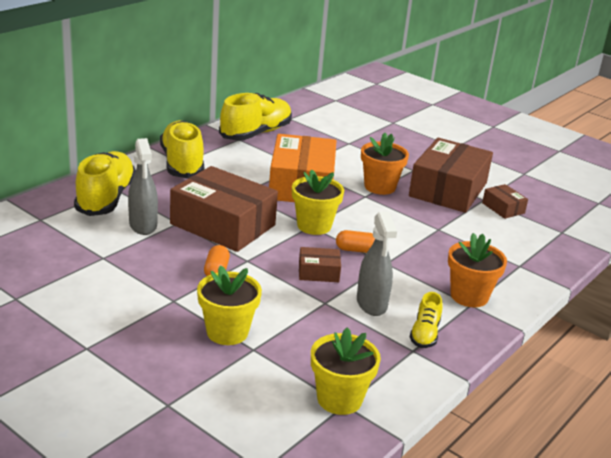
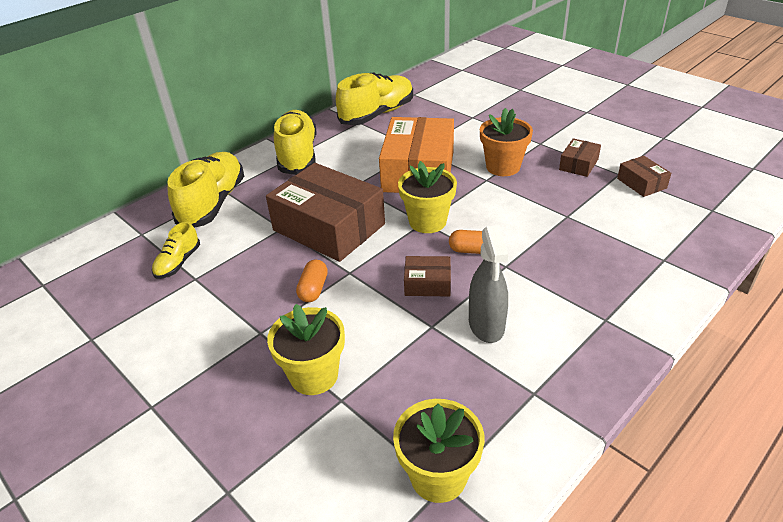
camera: 10 degrees right, 10 degrees up
grey spray bottle [128,138,158,235] -> none
brown box [409,138,493,213] -> brown box [559,138,601,177], size x0.45
yellow shoe [410,292,442,348] -> yellow shoe moved to [152,222,200,279]
orange flower pot [448,233,507,307] -> none

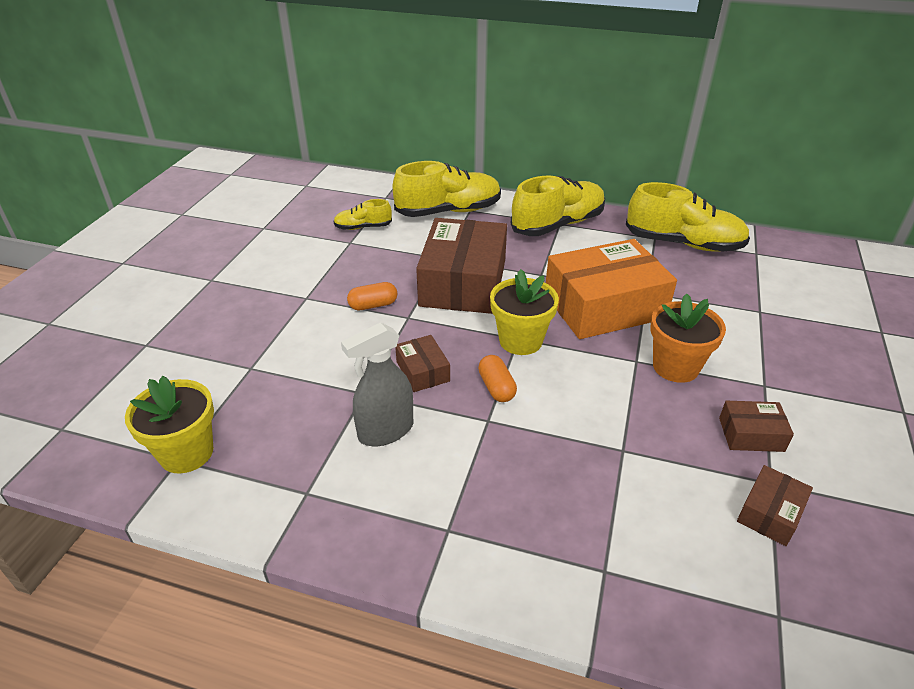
camera: 60 degrees right, 0 degrees up
yellow flower pot [267,304,345,395] -> none

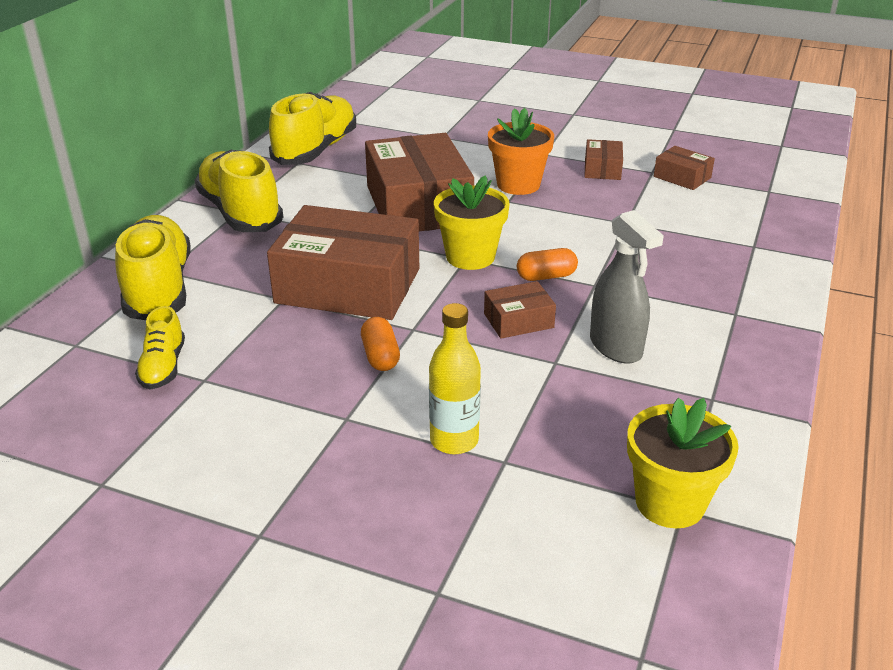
camera: 85 degrees left, 5 degrees down
orange box [546,239,677,339] -> brown box [365,133,474,231]
none -> yellow bottle [429,303,481,454]

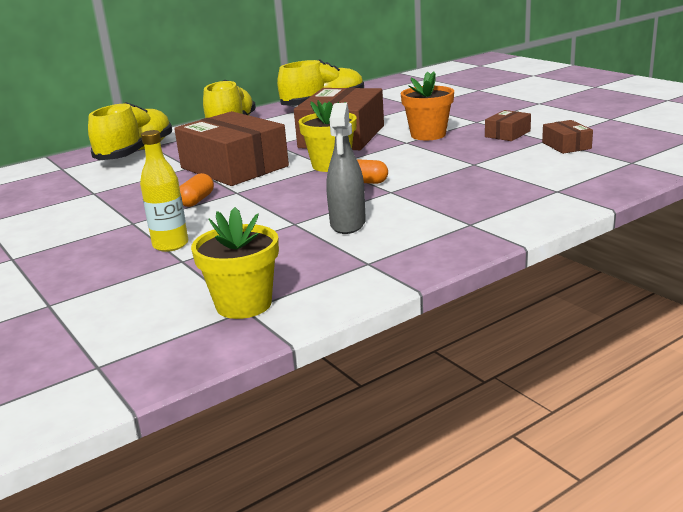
camera: 35 degrees right, 10 degrees down
yellow shoe [135,306,185,390] -> none
brown box [484,281,556,339] -> none

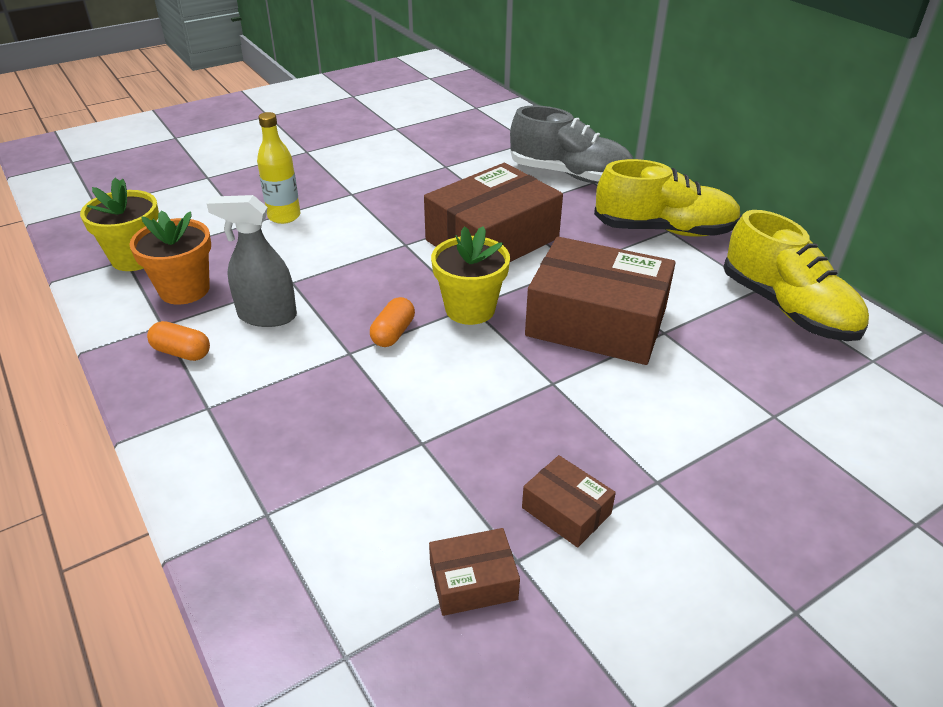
camera: 90 degrees right, 15 degrees up
yellow shoe [88,102,172,160] -> grey shoe [510,105,633,184]
orange capsule [180,173,214,207] -> orange capsule moved to [147,321,210,361]
orange flower pot [401,71,454,140] -> orange flower pot moved to [129,211,211,305]

